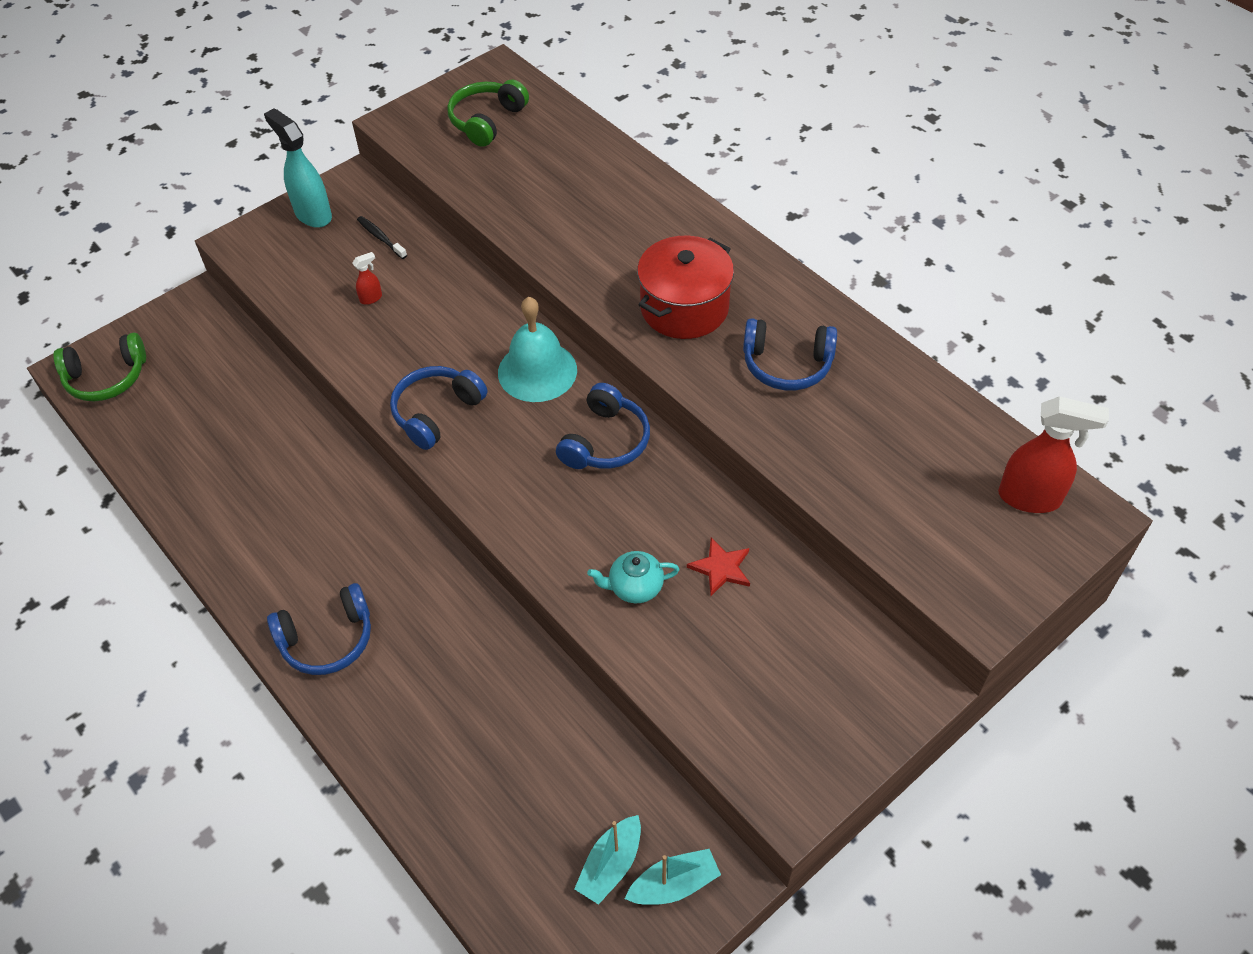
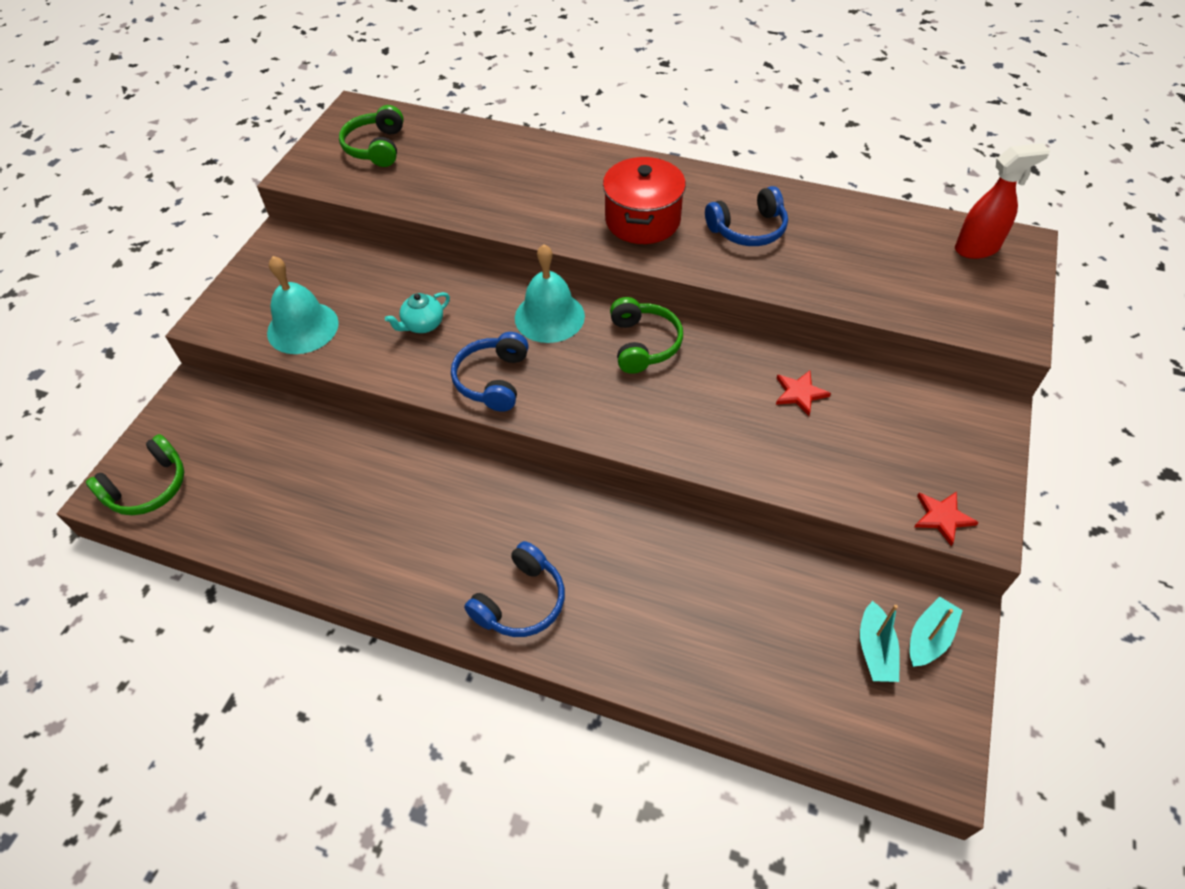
camera: 30 degrees left, 0 degrees up
turquoise spray bottle [264,108,332,228] -> none
red spray bottle [352,252,382,305] -> none
black toothbrush [357,216,407,259] -> none
blue headphones [556,383,650,469] -> green headphones [610,297,683,374]
turquoise teapot [587,551,680,603] -> turquoise teapot moved to [385,292,450,333]
none -> turquoise bell [267,256,339,354]
none -> red star [915,492,979,546]

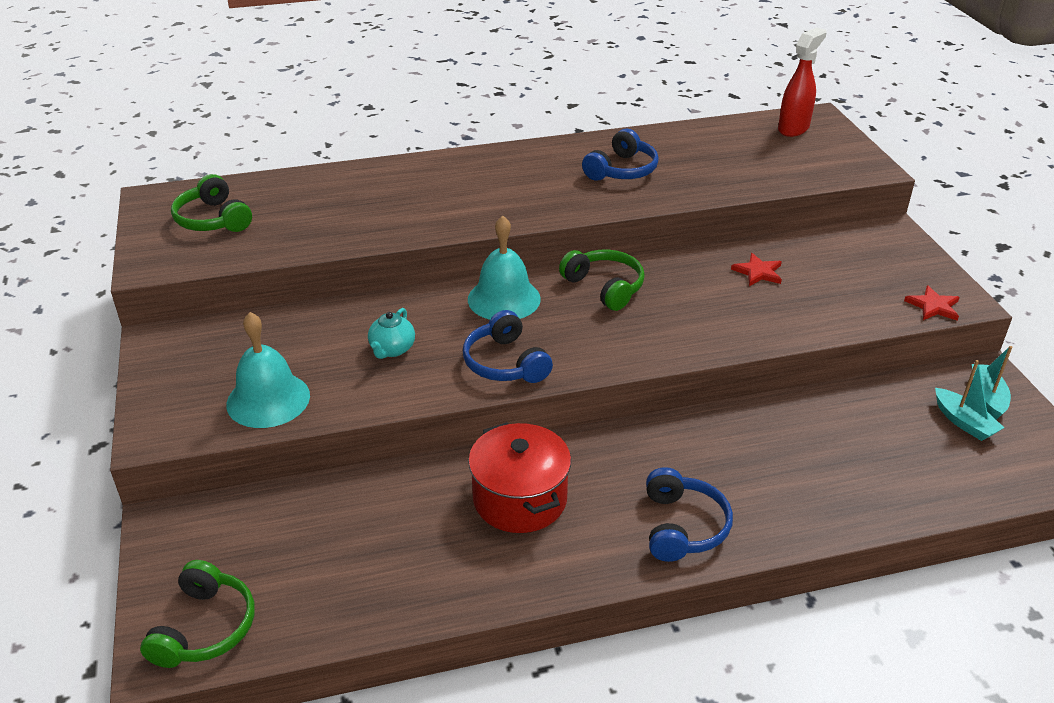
camera: 35 degrees left, 15 degrees down
red pot [603,157,686,244] -> red pot moved to [468,422,571,533]

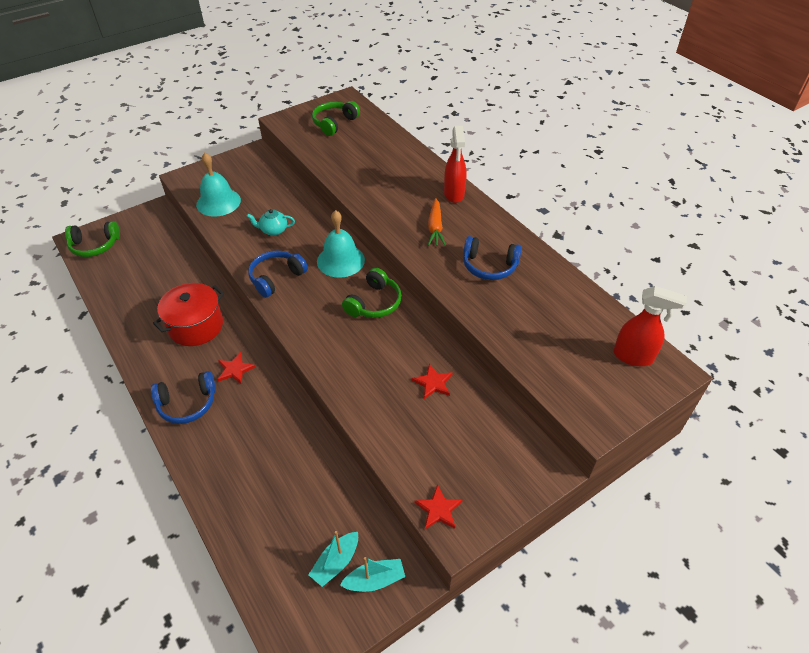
camera: 70 degrees right, 10 degrees up
none -> red star [218,352,255,384]
none -> orange carrot [428,198,446,246]
none -> red spray bottle [444,126,466,203]

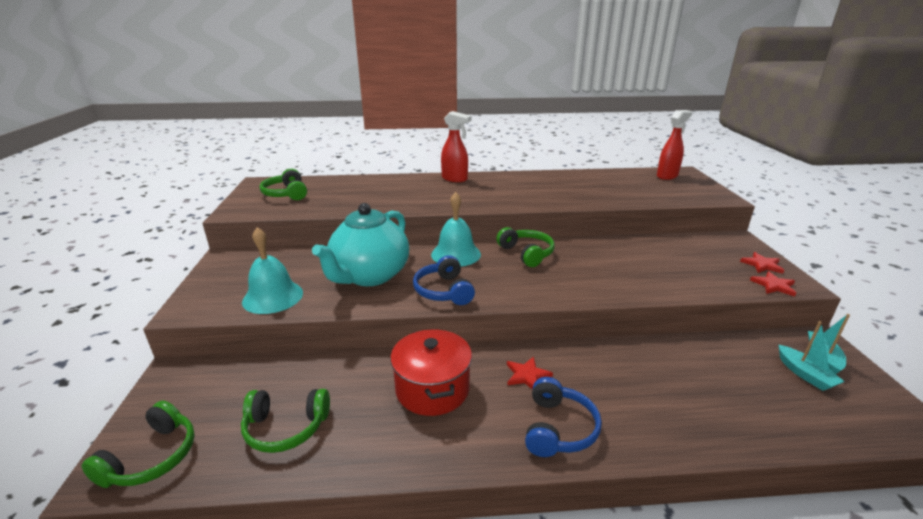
camera: 60 degrees left, 20 degrees down
turquoise teapot [247,209,295,236] -> turquoise teapot [312,203,409,286], size x2.43
red star [412,364,452,399] -> red star moved to [740,252,784,274]
orange carrot [428,198,446,246] -> none
blue headphones [463,236,522,280] -> none
none -> green headphones [241,389,330,453]

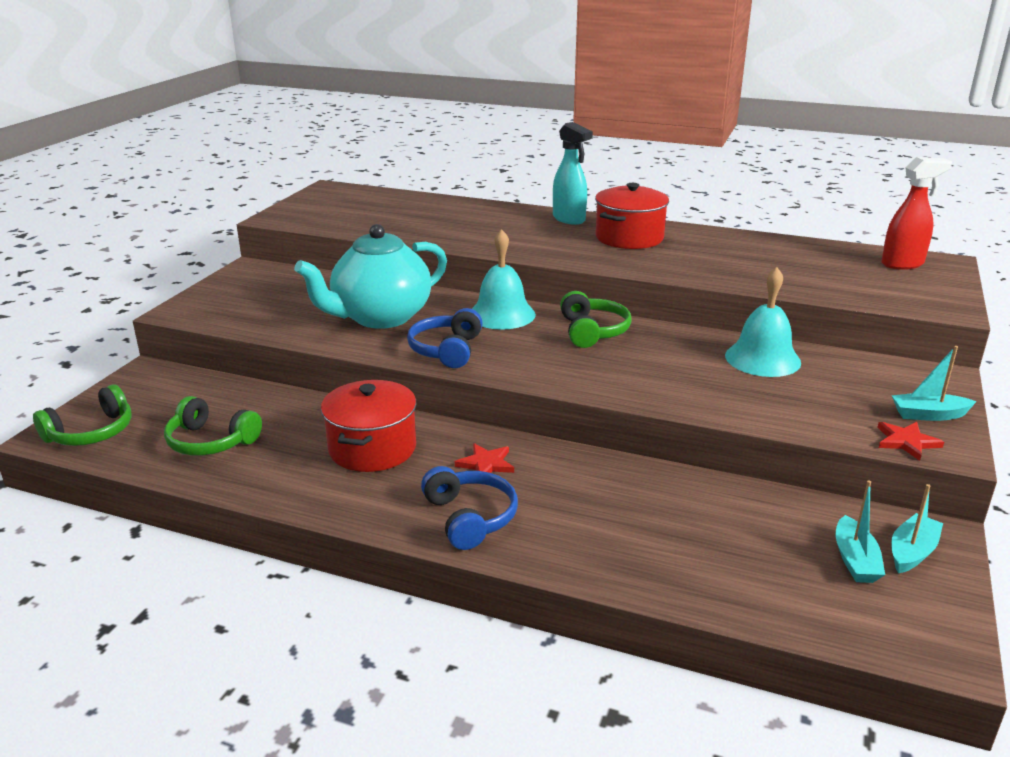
camera: 25 degrees right, 0 degrees up
turquoise bell [242,227,303,314] -> turquoise bell moved to [725,267,801,377]
green headphones [260,169,307,200] -> none
red spray bottle [441,111,471,182] -> turquoise spray bottle [553,122,593,225]
blue headphones [525,377,602,457] -> blue headphones turned 60 degrees counterclockwise [421,466,518,550]
red star [740,252,784,274] -> turquoise boat [892,346,977,421]
none -> red pot [595,183,669,249]

